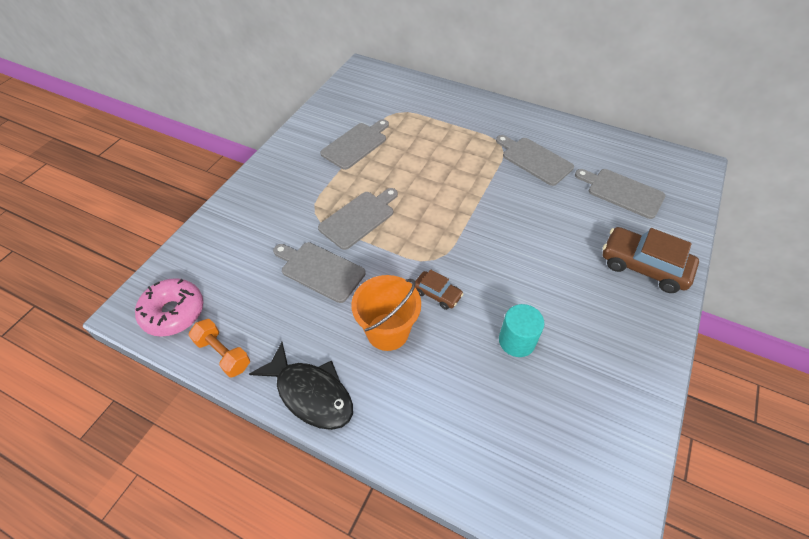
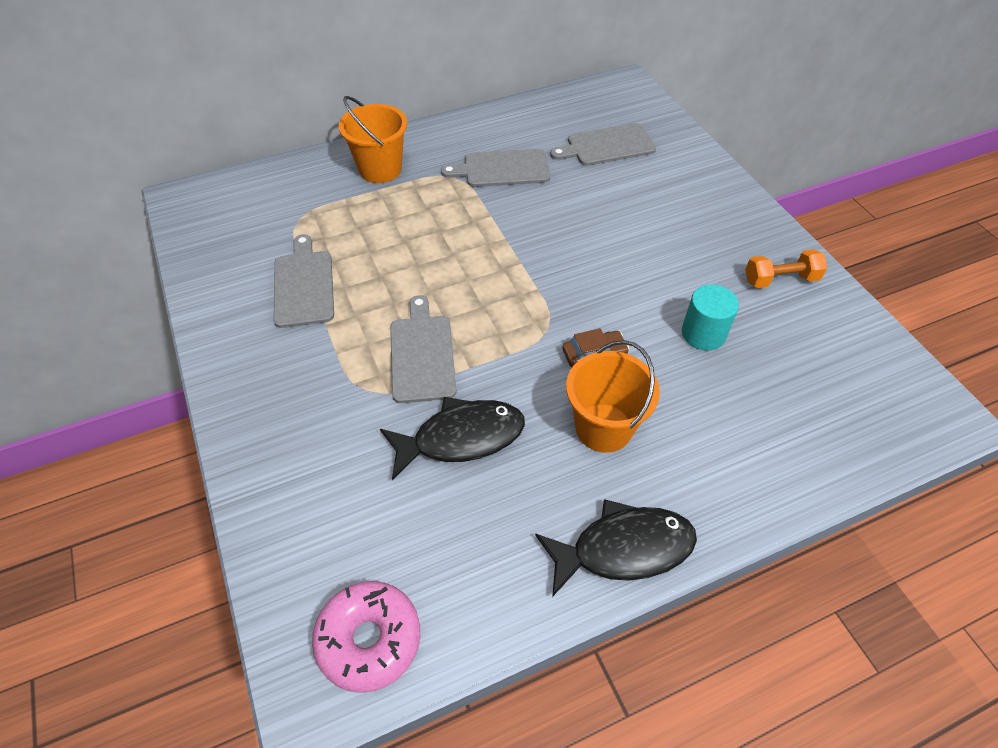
camera: 50 degrees left, 0 degrees up
orange dumbbell [189,319,250,377] -> orange dumbbell moved to [745,249,827,288]
grey cutting board [273,242,366,303] -> black fish [380,397,525,481]
brown car [603,227,699,293] -> none
none -> orange bucket [339,96,407,183]

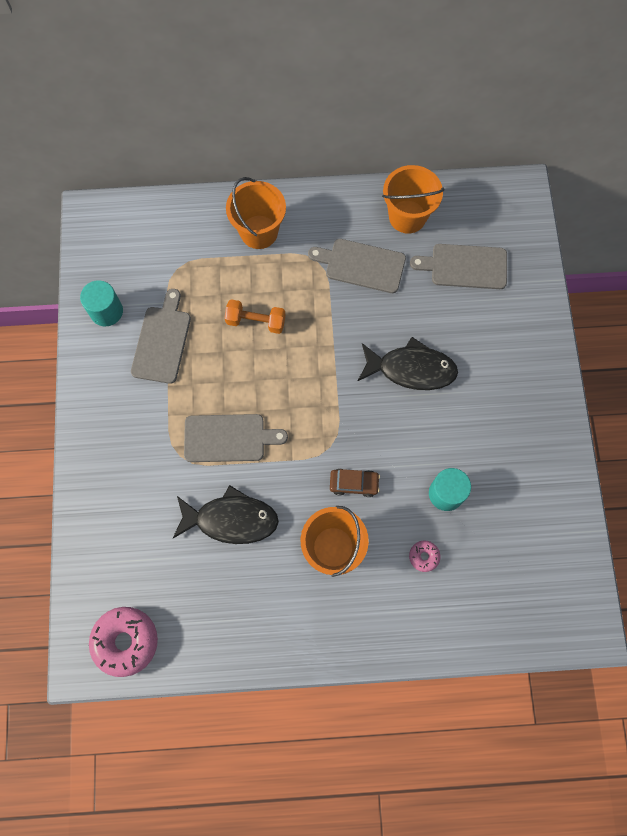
camera: 20 degrees right, 20 degrees up
grey cutting board [390,295,456,403] -> grey cutting board turned 75 degrees clockwise [184,414,288,462]
black fish [535,499,697,597] -> black fish moved to [358,337,458,390]
orange dumbbell [745,249,827,288] -> orange dumbbell moved to [225,299,285,334]
none -> turquoise cylinder [80,280,123,326]
none -> orange bucket [382,165,444,234]
none -> pink donut [409,540,440,572]

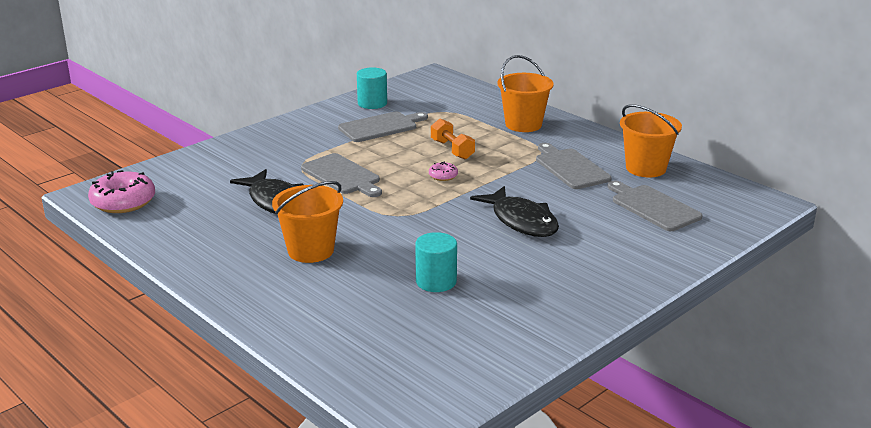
camera: 50 degrees right, 45 degrees down
brown car [330,469,380,497] -> none
pink donut [409,540,440,572] -> pink donut moved to [429,161,458,181]

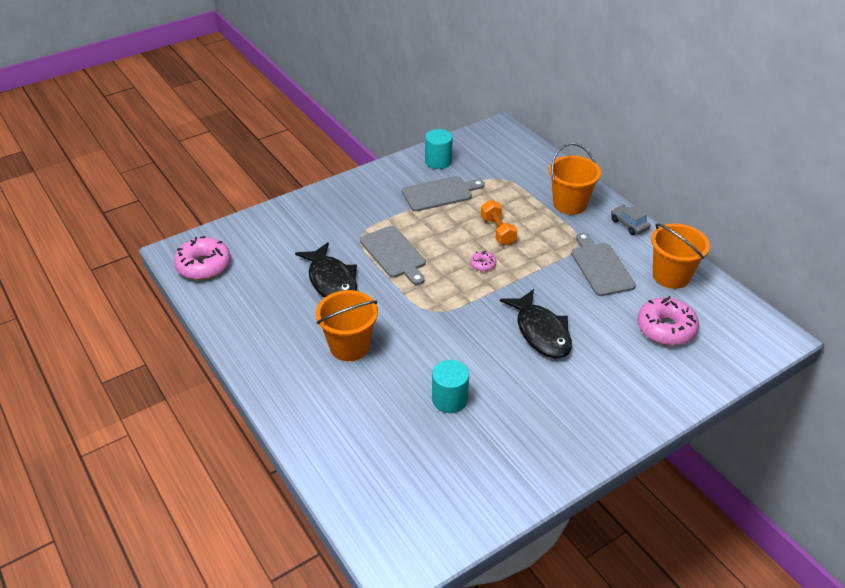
camera: 10 degrees right, 15 degrees up
grey cutting board [607,181,703,231] -> pink donut [637,296,699,346]
none -> grey car [611,205,651,235]

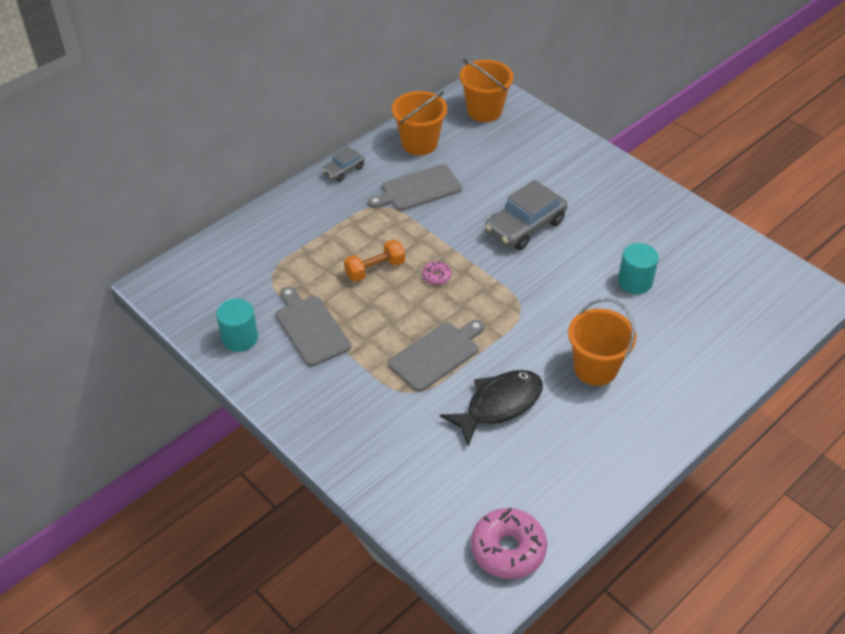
camera: 100 degrees left, 5 degrees up
black fish [500,289,572,359] -> grey car [485,180,567,250]
orange bucket [549,143,601,215] -> orange bucket moved to [460,59,514,122]
pink donut [637,296,699,346] -> none

